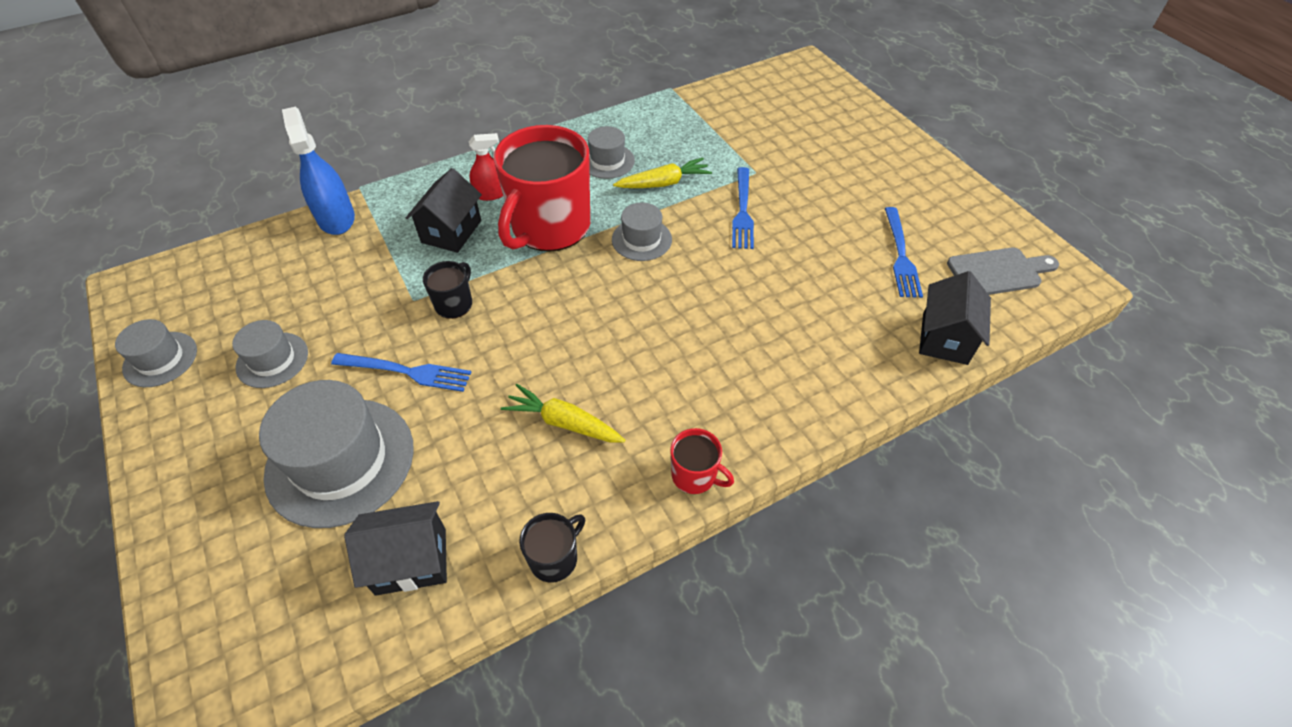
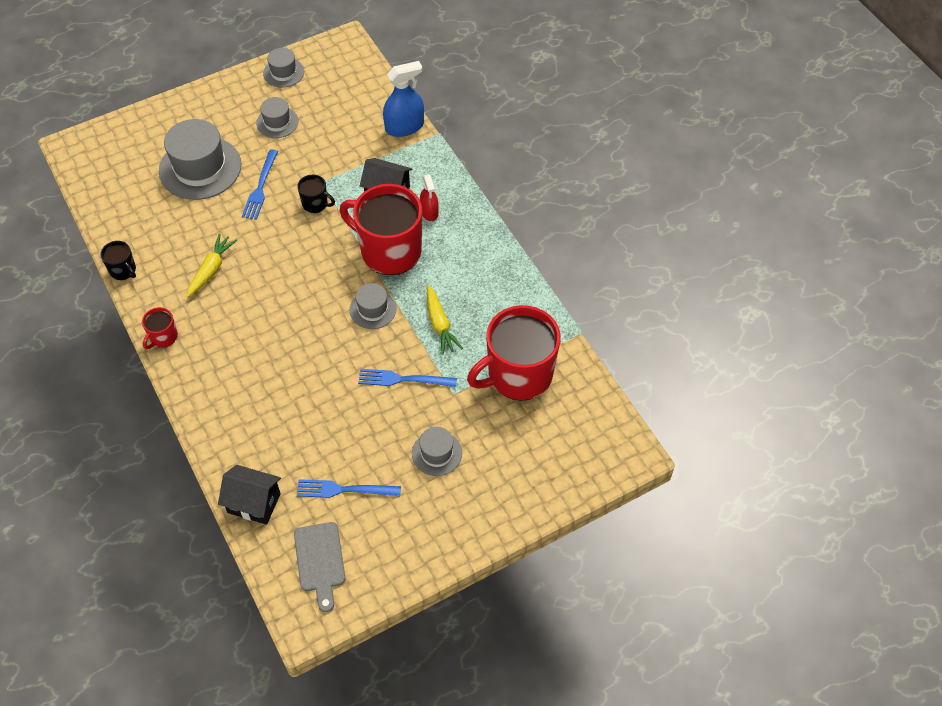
camera: 90 degrees right, 5 degrees up
black house [344,501,447,596] -> none
grey hat [588,126,635,179] -> grey hat moved to [412,427,462,476]
none -> red mug [467,305,561,401]

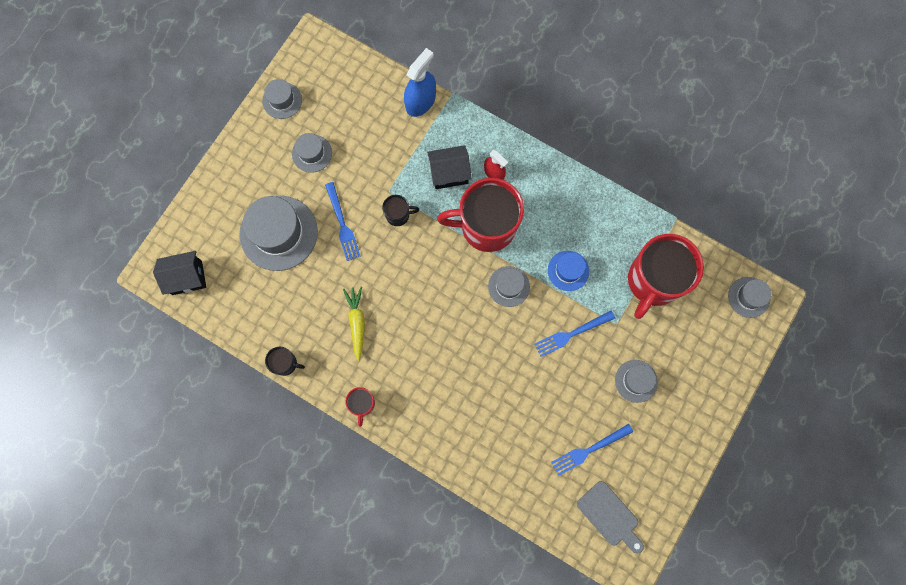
camera: 30 degrees left, 20 degrees up
black house [218,465,281,525] -> black house moved to [153,251,206,295]
yellow carrot [427,285,463,355] -> blue hat [548,251,589,291]
none -> grey hat [728,277,771,318]

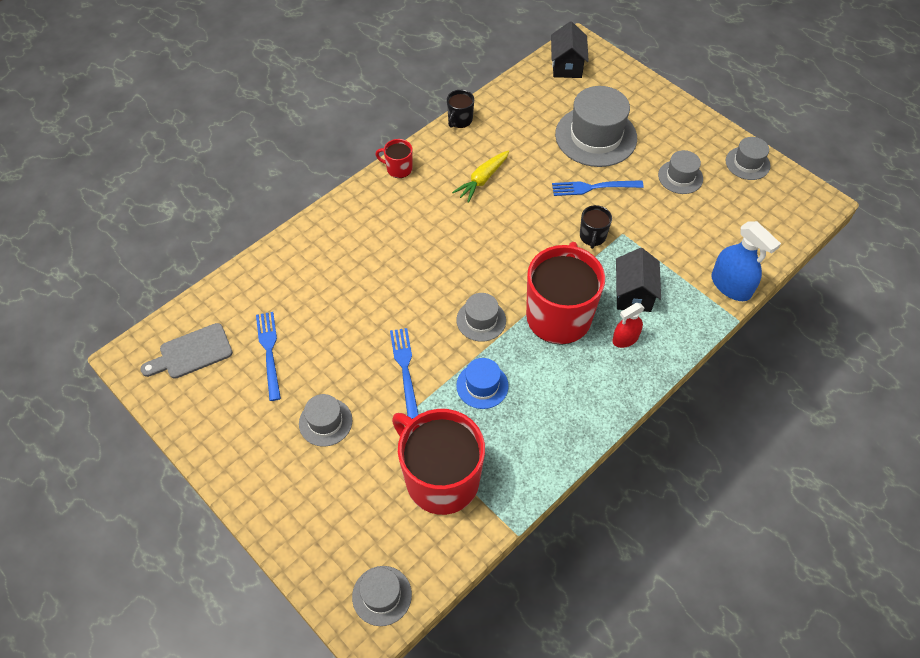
camera: 105 degrees right, 20 degrees down
yellow carrot [343,286,365,361] -> yellow carrot turned 120 degrees clockwise [452,150,509,203]

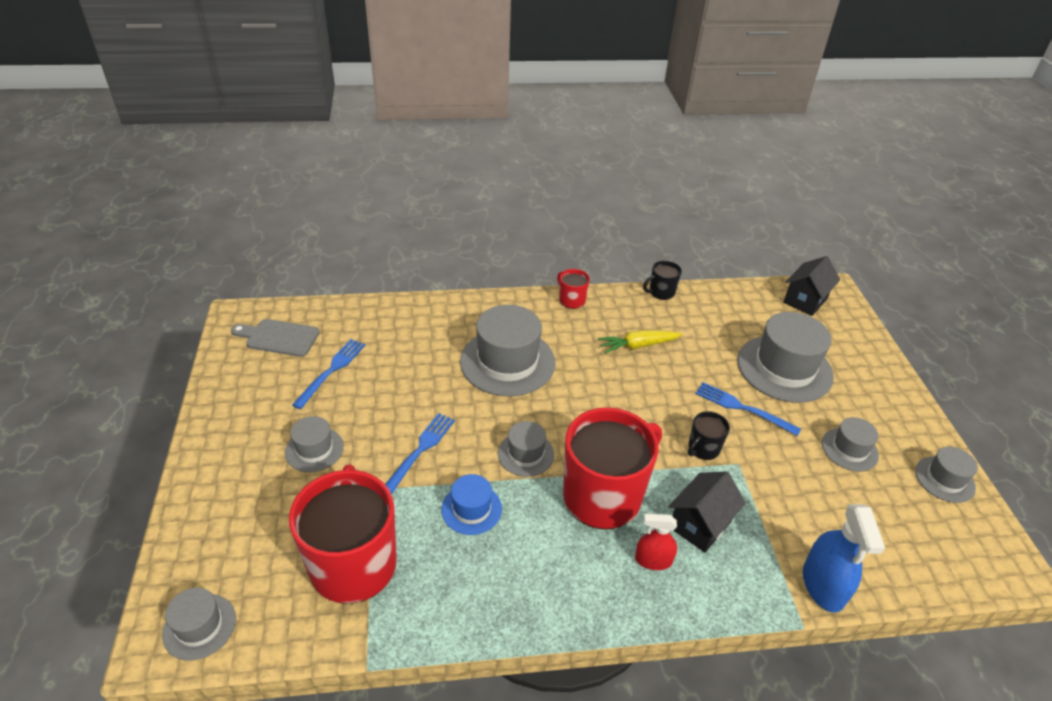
camera: 35 degrees right, 15 degrees down
none -> grey hat [460,305,555,396]

